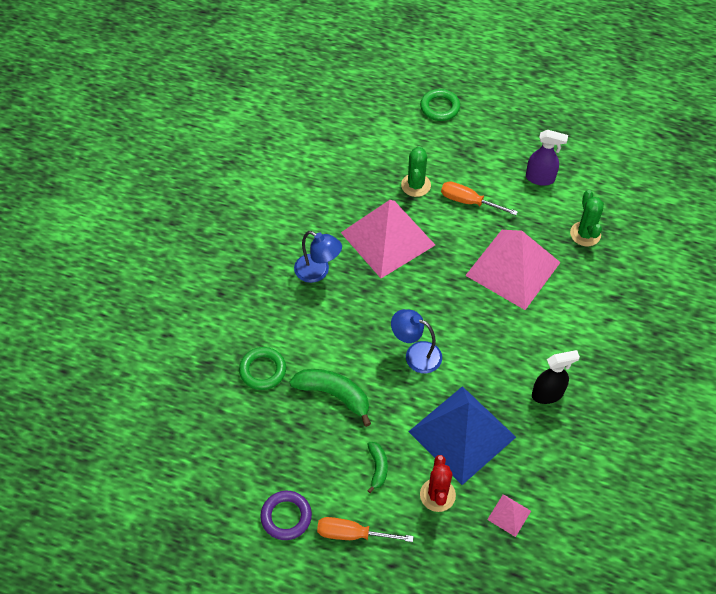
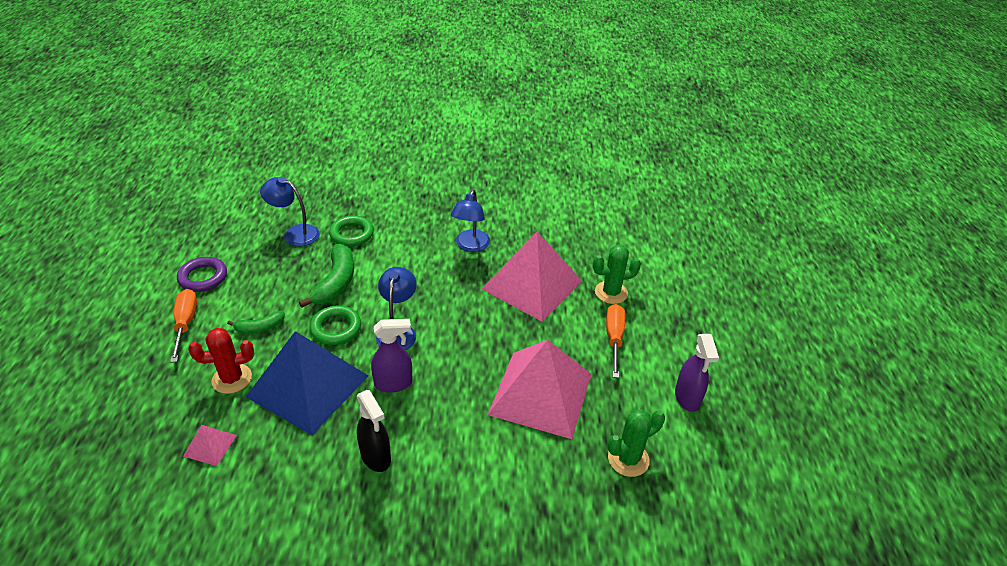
camera: 70 degrees right, 15 degrees down
green ring [420,89,460,121] -> green ring moved to [310,306,361,345]
none -> blue lamp [260,177,320,246]
none -> purple spray bottle [371,319,412,393]

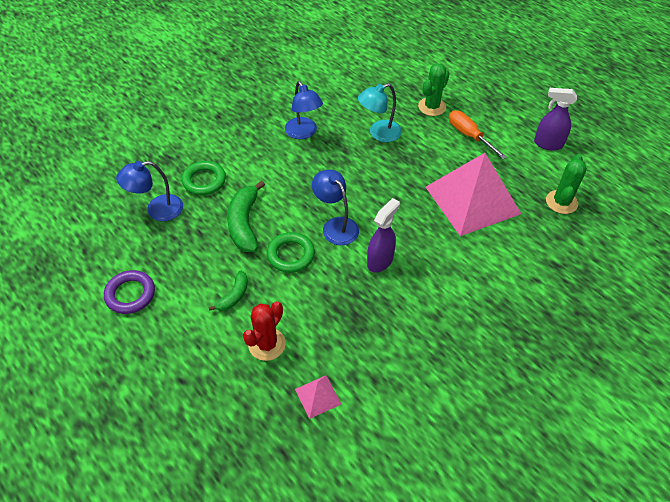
camera: 40 degrees left, 10 degrees up
orange screwdriver [170,289,197,363] -> none
blue pyramid [246,331,368,435] -> none
green banana [299,244,354,308] -> green banana turned 150 degrees counterclockwise [227,180,265,252]
black spray bottle [357,390,391,472] -> none
pink pyramid [482,232,582,322] -> turquoise lamp [358,83,402,142]
purple spray bottle [675,334,719,412] -> purple spray bottle turned 150 degrees clockwise [534,88,577,151]

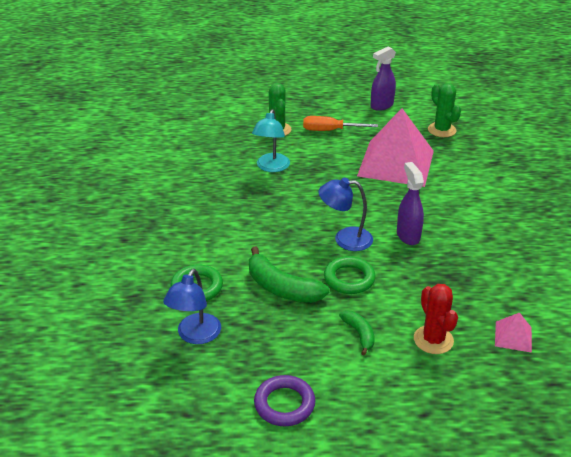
camera: 50 degrees left, 15 degrees down
blue lamp [285,81,323,139] -> none

